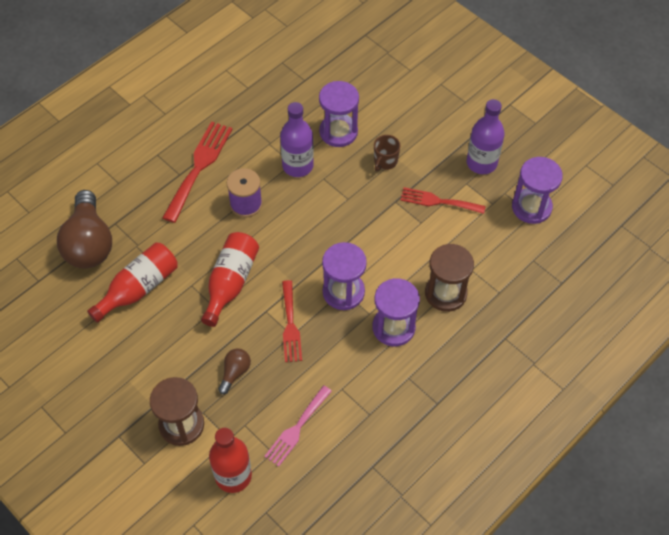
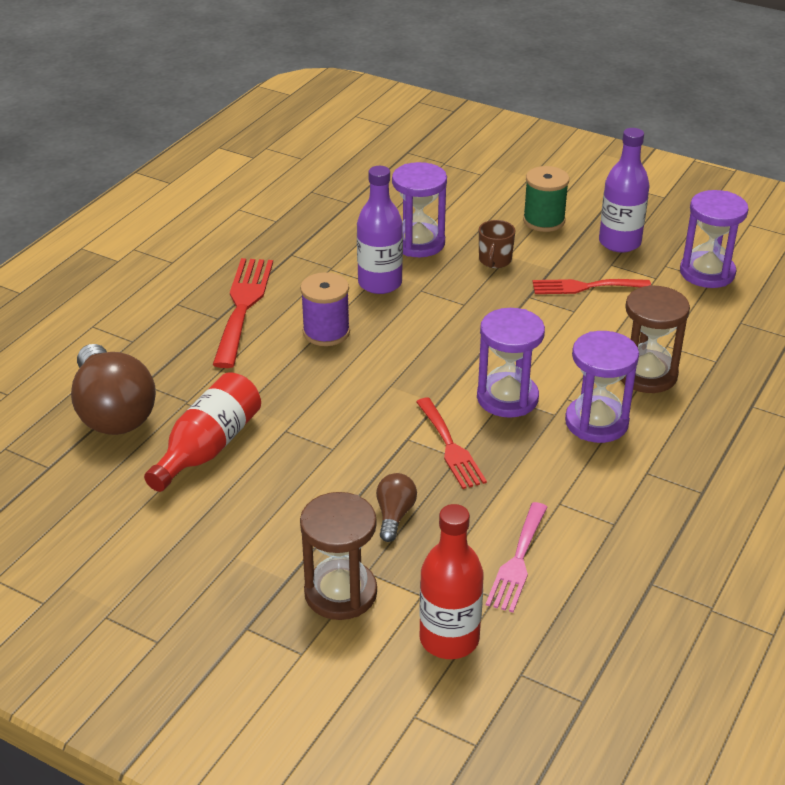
camera: 15 degrees left, 20 degrees down
red bottle [201,232,259,327] -> none
none -> green spool [523,166,569,232]

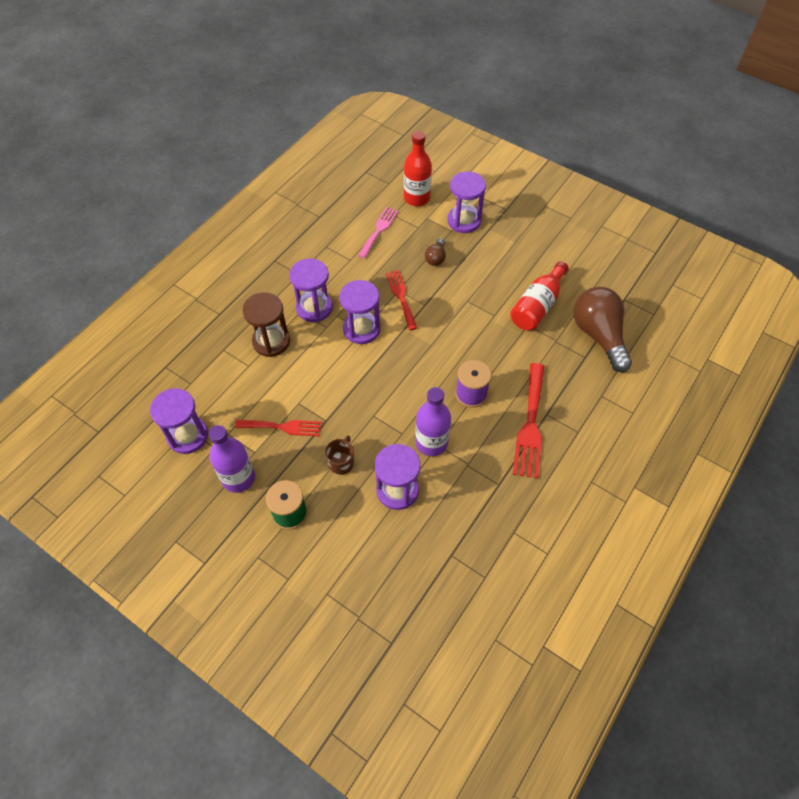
camera: 175 degrees left, 20 degrees up
brown hourglass [300,492,377,620] -> purple hourglass [447,171,486,233]

